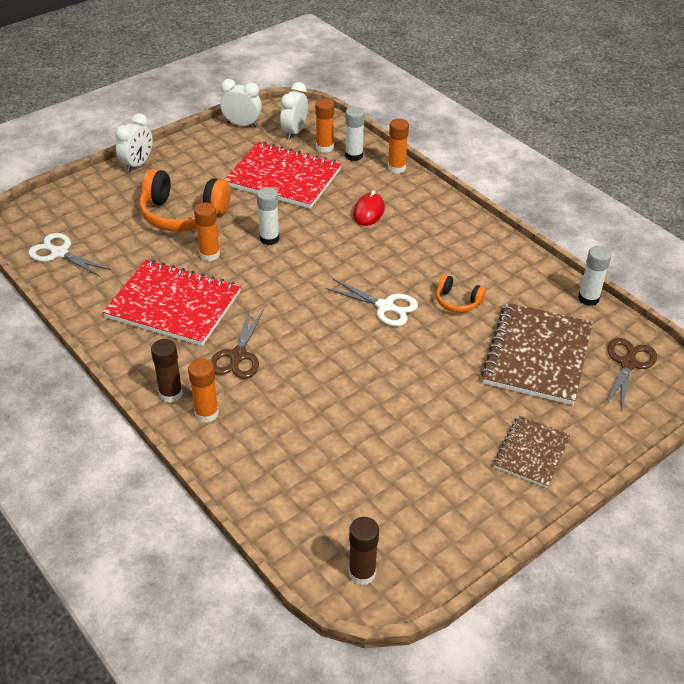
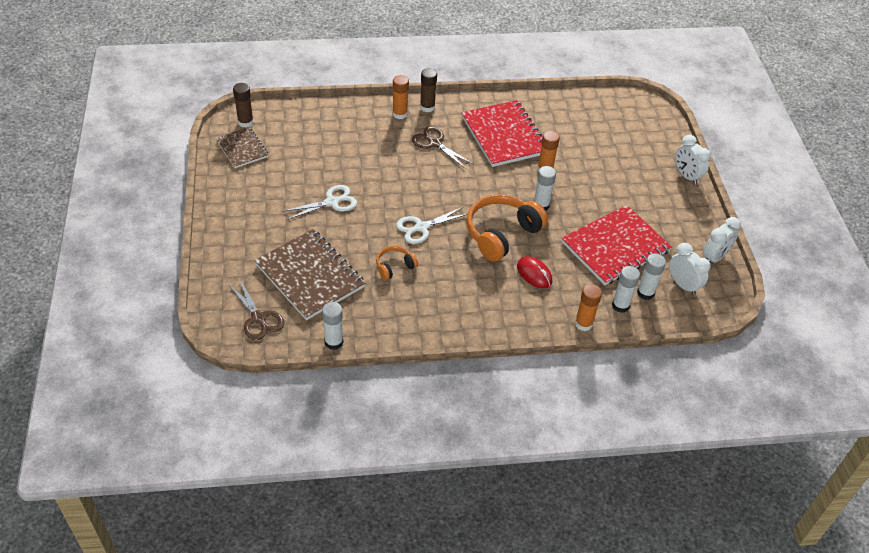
camera: 120 degrees right, 5 degrees up
white scissors [28,233,111,277] -> white scissors moved to [282,185,357,220]
red notebook [103,260,241,346] -> red notebook turned 75 degrees counterclockwise [462,100,542,167]
orange headphones [139,169,231,232] -> orange headphones moved to [466,194,548,262]
orange glue stick [315,99,334,153] -> white glue stick [637,253,666,300]
brown notebook [494,416,571,488] -> brown notebook moved to [216,127,268,168]

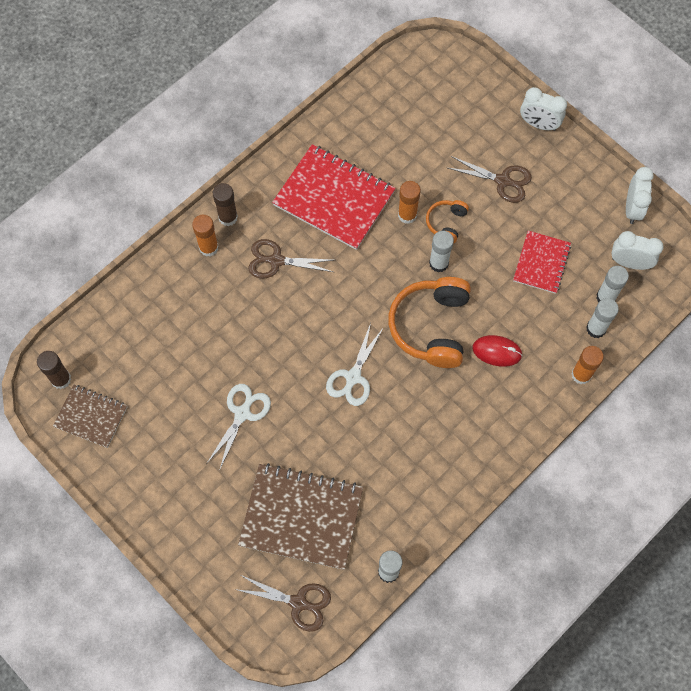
camera: 35 degrees left, 20 degrees up
orange headphones [376,246,418,280] -> orange headphones moved to [426,200,469,243]
red notebook [562,205,672,285] -> red notebook [513,231,571,294], size x0.57
none -> brown scissors [448,156,532,203]

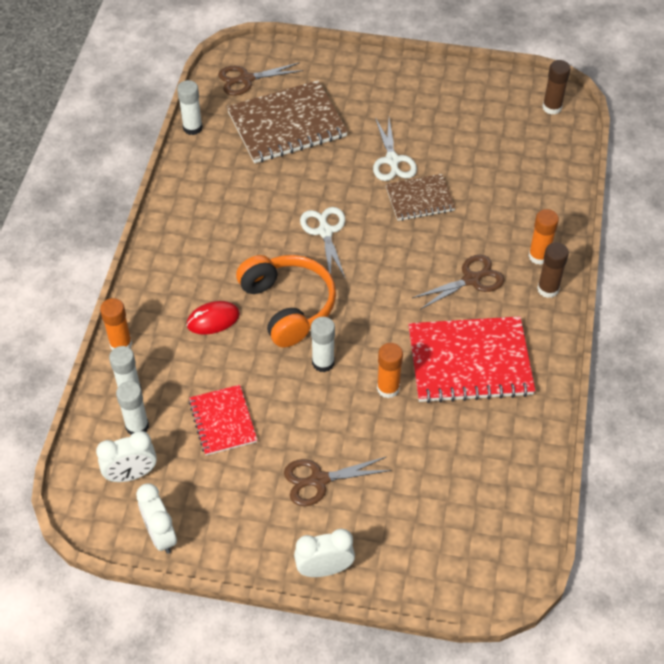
camera: 145 degrees right, 15 degrees down
brown notebook [53,385,127,448] -> brown notebook moved to [385,174,456,221]
orange headphones [426,200,469,243] -> none

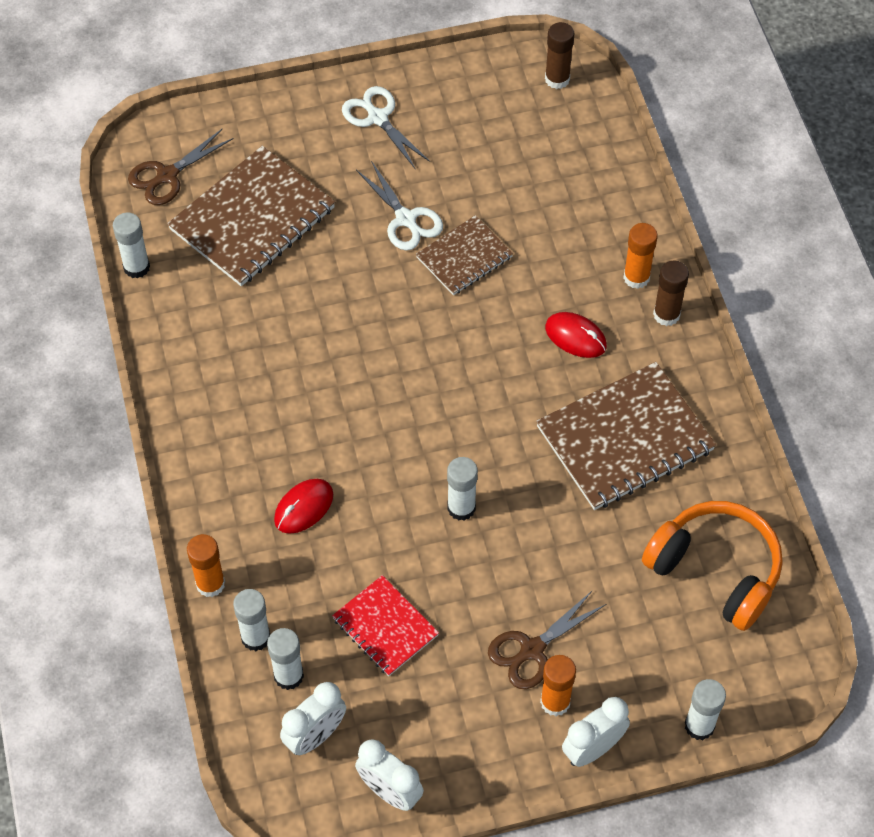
camera: 25 degrees left, 5 degrees up
orange headphones [236,255,336,348] -> orange headphones moved to [642,501,783,631]
white scissors [300,207,345,278] -> white scissors moved to [342,86,430,170]
orange glue stick [377,343,403,398] -> orange glue stick moved to [540,655,576,716]
red notebook [408,316,536,403] -> brown notebook [536,362,716,510]
brown scissors [412,255,505,310] -> red mouse [545,312,607,358]
none -> white glue stick [685,679,726,740]

